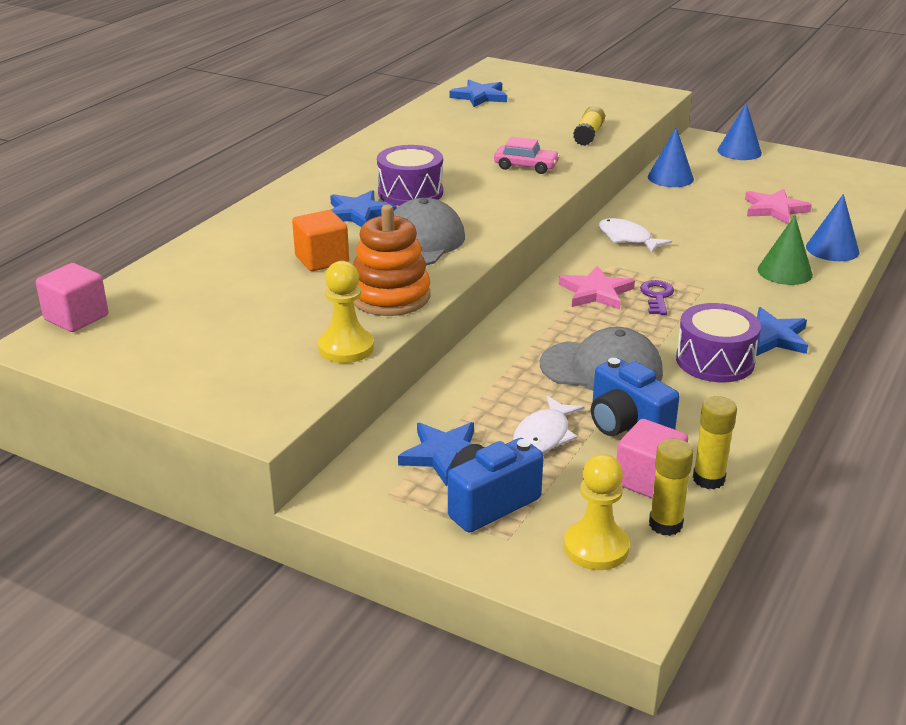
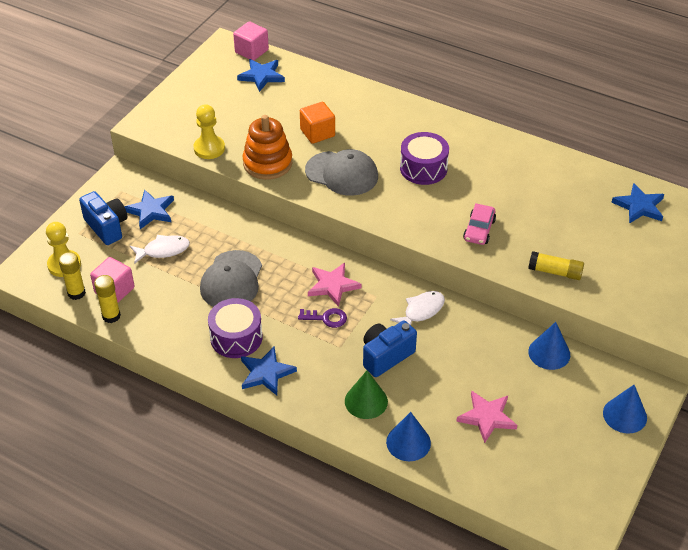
camera: 90 degrees right, 15 degrees up
blue star [330,190,397,227] -> blue star moved to [237,59,285,92]
white fish [513,396,585,453] -> white fish turned 135 degrees clockwise [130,235,190,264]
blue camera [591,358,680,436] -> blue camera moved to [363,321,417,377]

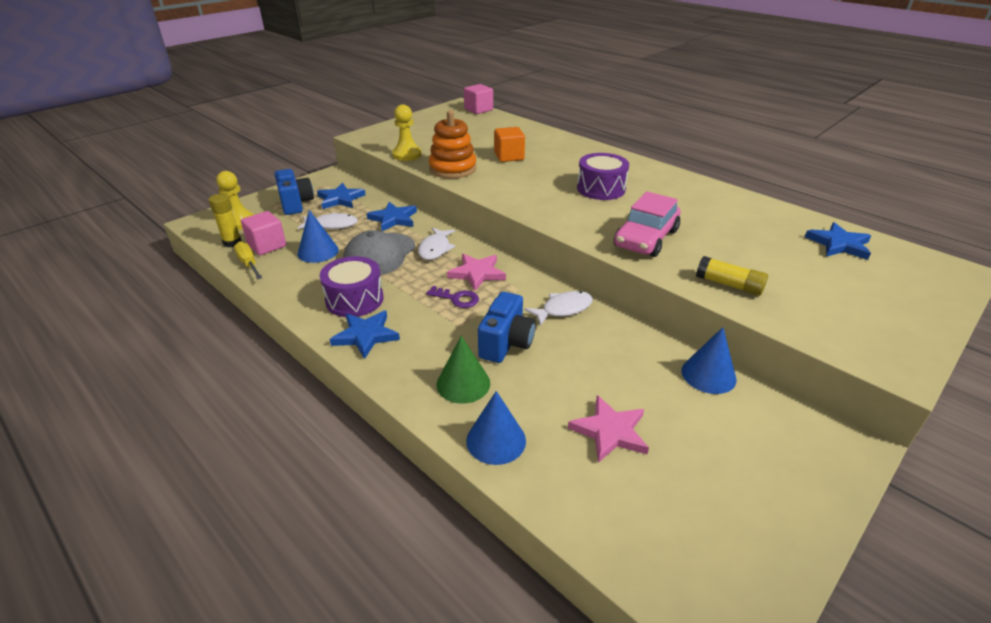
camera: 15 degrees right, 10 degrees down
yellow glue stick [94,275,121,323] -> yellow screwdriver [234,241,262,279]
blue star [237,59,285,92] -> blue star moved to [367,202,417,231]
grey cap [305,149,378,196] -> none
blue camera [363,321,417,377] -> blue camera turned 135 degrees clockwise [478,292,536,363]
pink car [463,203,496,245] -> pink car [614,191,681,257], size x1.60
blue cone [603,385,647,434] -> blue cone moved to [297,210,339,263]
none -> white fish [418,227,455,260]

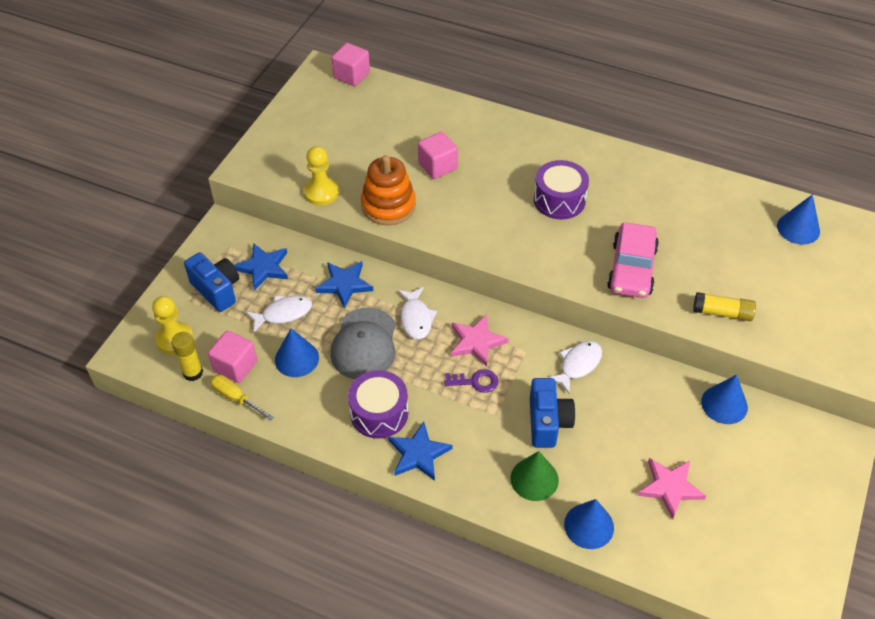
camera: 20 degrees left, 15 degrees up
orange cube [494,127,525,162] -> pink cube [418,132,458,179]
blue star [805,222,871,260] -> blue cone [777,194,820,245]

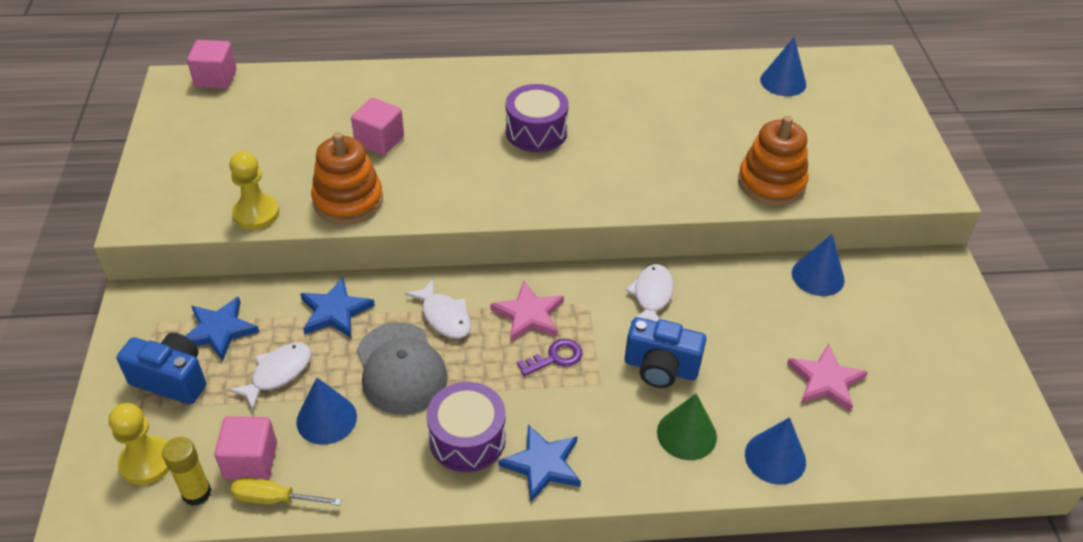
camera: 30 degrees left, 5 degrees down
blue camera [530,378,575,448] -> blue camera turned 135 degrees clockwise [625,317,706,388]
pink car [607,223,659,298] -> none
yellow glue stick [693,292,756,321] -> orange stacking toy [738,116,809,206]

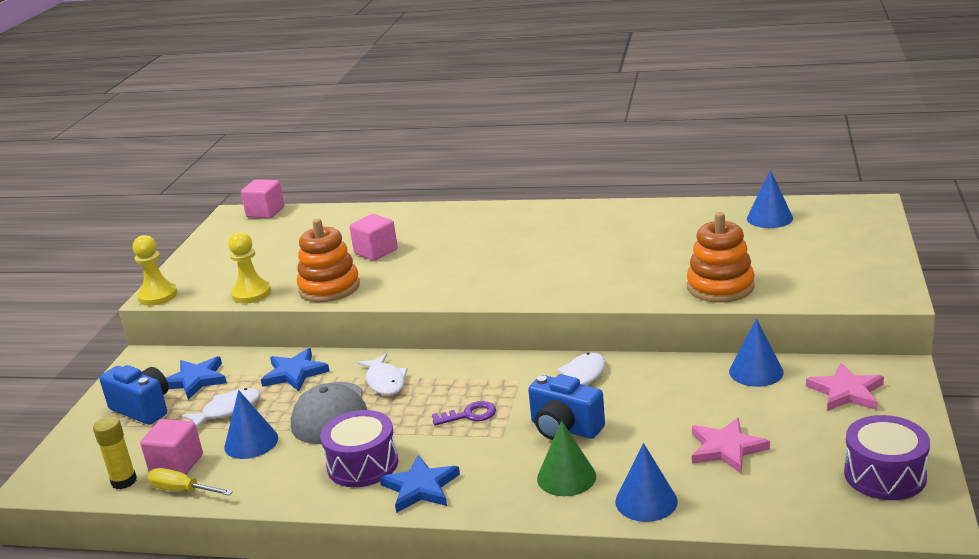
camera: 20 degrees right, 20 degrees down
yellow pawn [109,403,169,485] -> yellow pawn moved to [133,235,178,306]
pink star [490,280,564,342] -> pink star moved to [806,363,884,411]
purple drum [506,84,569,152] -> purple drum moved to [844,415,930,500]

